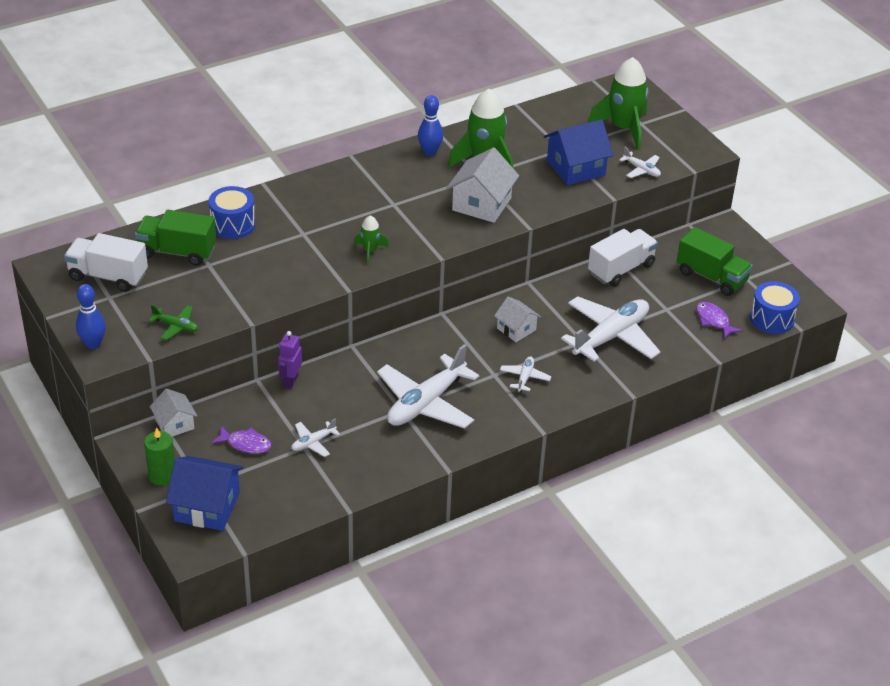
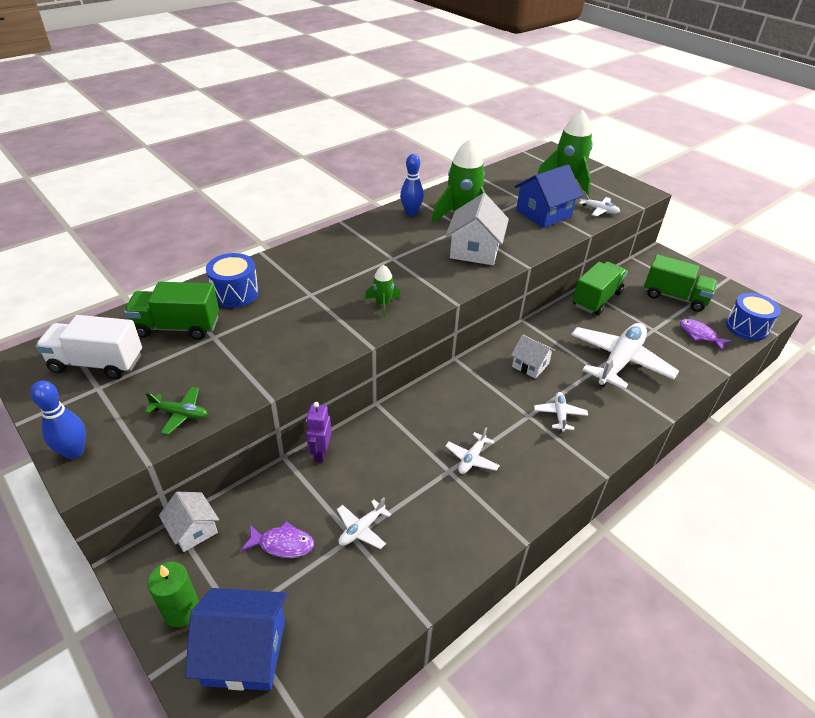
camera: 10 degrees left, 0 degrees up
white plane [377,344,479,429] -> white plane [445,427,500,474], size x0.45
white truck [588,229,658,287] -> green truck [573,262,628,315]

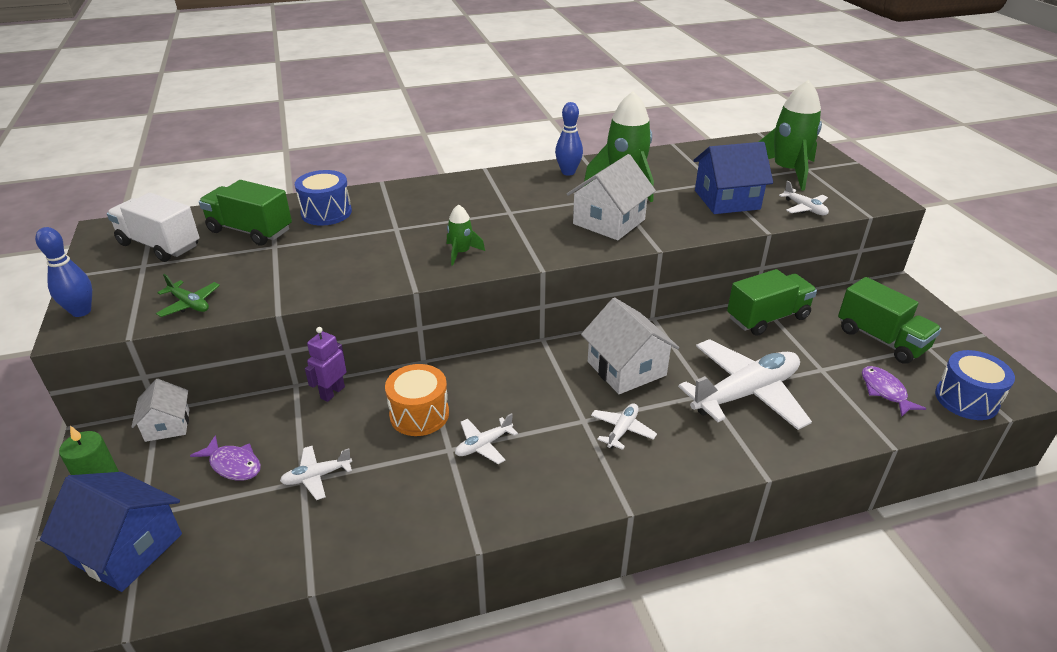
camera: 25 degrees right, 5 degrees down
white house [511,334,555,379] -> white house [581,298,679,394], size x1.65
none -> orange drum [385,364,449,436]

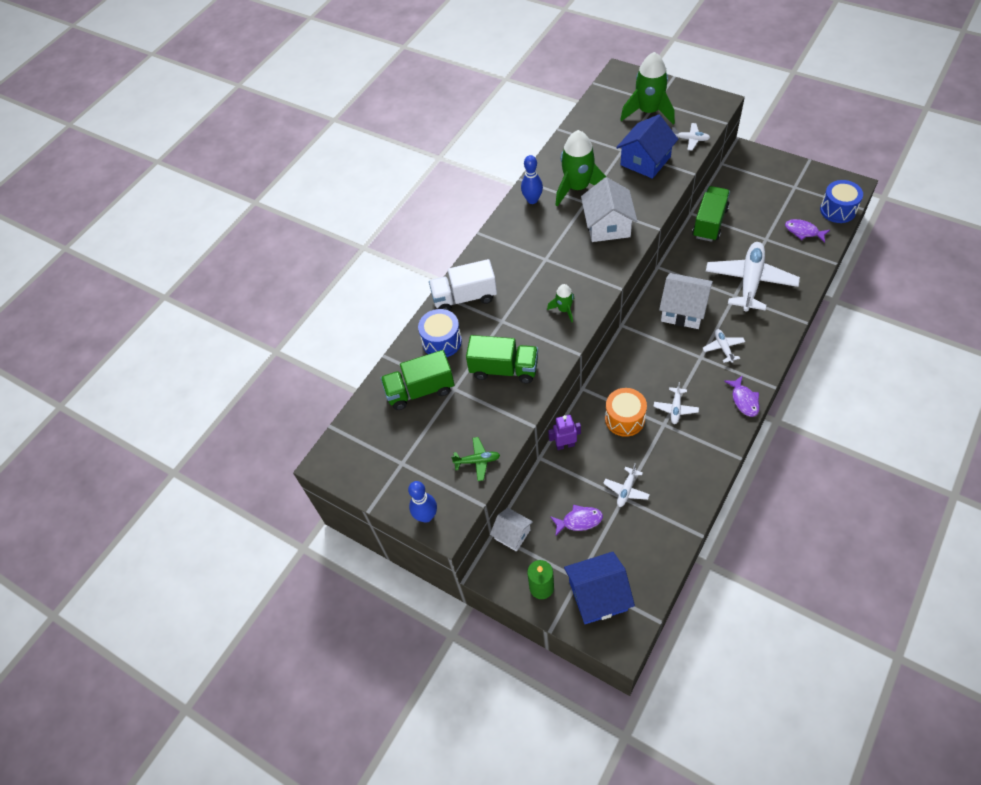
camera: 35 degrees left, 20 degrees up
white truck [107,193,199,262] -> white truck moved to [429,259,497,311]
purple robot [305,327,346,402] -> purple robot turned 90 degrees clockwise [548,415,581,450]
green truck [838,277,941,364] -> green truck moved to [466,335,538,384]
none -> purple fish [724,375,760,417]

